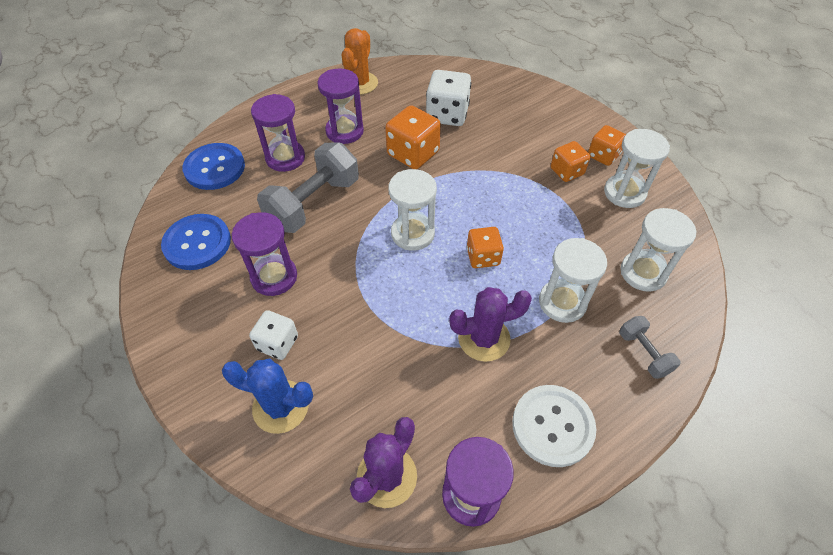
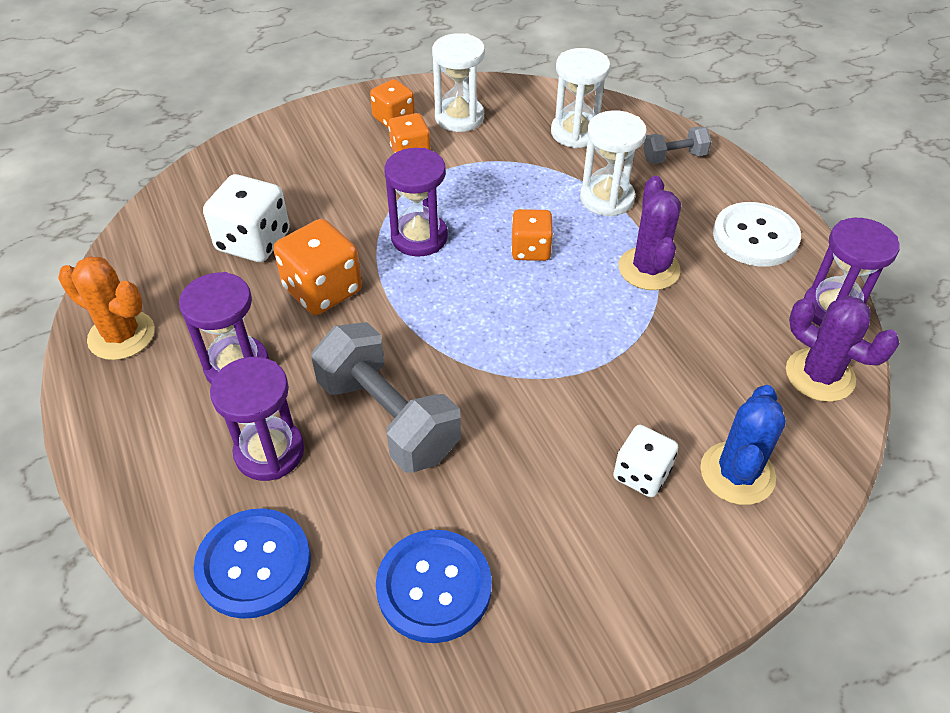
camera: 80 degrees left, 5 degrees down
purple hourglass [232,212,297,296] -> purple hourglass moved to [384,148,448,257]
white hourglass [389,169,437,251] -> none

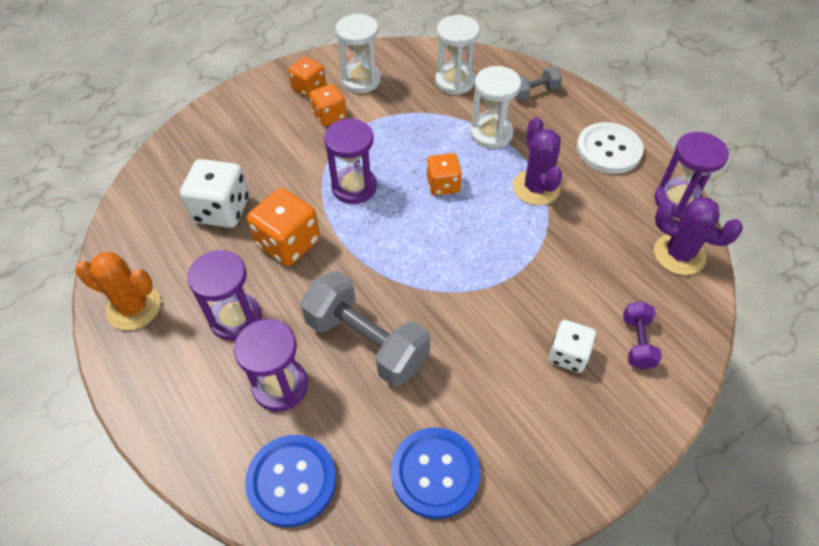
camera: 10 degrees left, 5 degrees up
blue cactus [700,385,786,505] -> purple dumbbell [623,301,662,370]

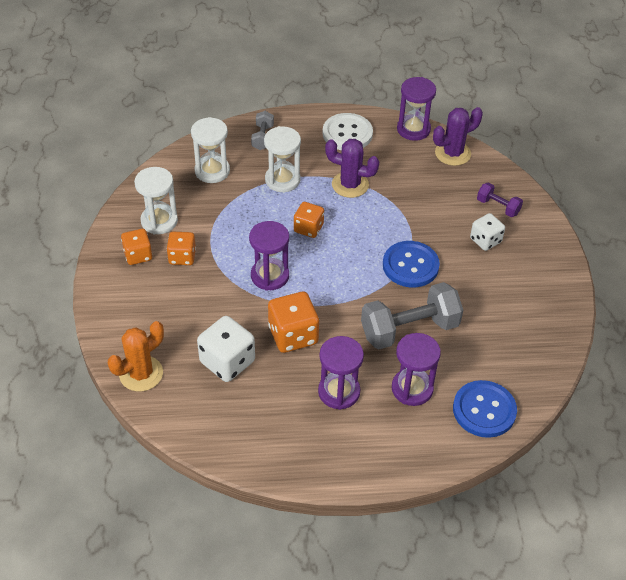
camera: 60 degrees left, 5 degrees down
orange cactus [75,252,161,330] -> orange cactus moved to [108,321,164,392]
blue button [391,427,481,519] -> blue button moved to [383,241,440,288]

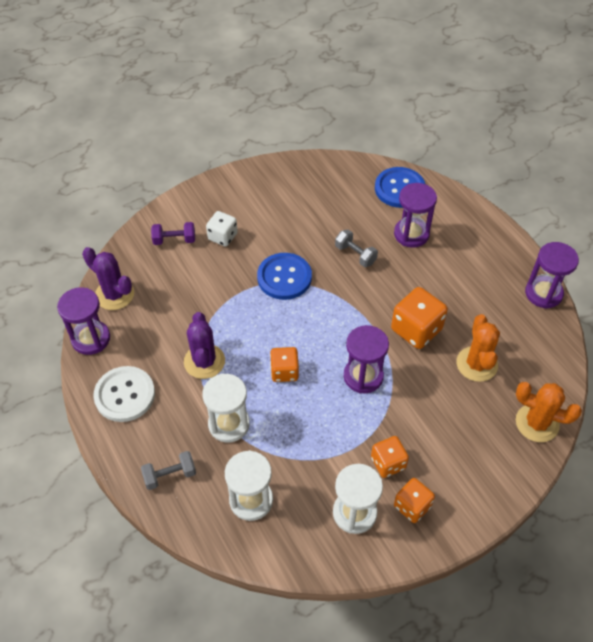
camera: 115 degrees left, 5 degrees up
white dice [197,316,255,382] -> orange cactus [456,314,500,382]
purple hourglass [318,336,364,410] -> purple hourglass moved to [525,242,579,309]
grey dumbbell [361,282,463,349] -> grey dumbbell [335,229,378,267], size x0.50
purple dumbbell [477,182,523,217] -> purple dumbbell turned 75 degrees clockwise [151,222,195,245]

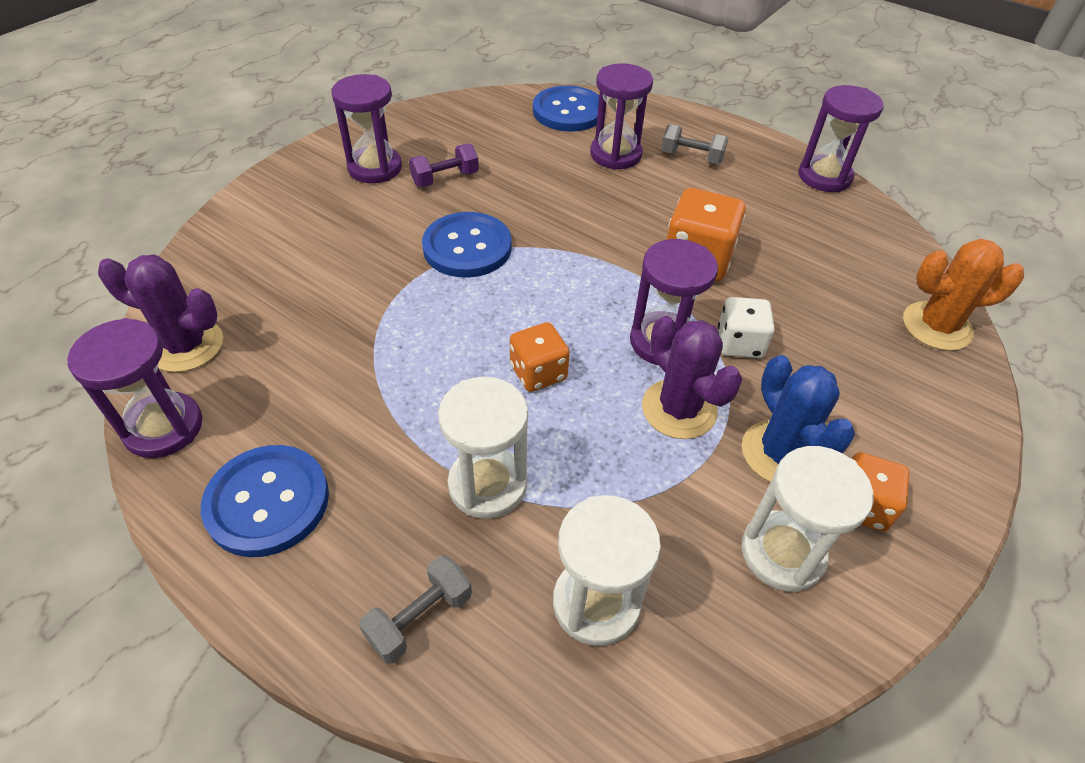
camera: 25 degrees left, 5 degrees down
white button [93,366,155,422] -> blue button [201,445,329,557]
purple dumbbell [151,222,195,245] -> purple dumbbell moved to [409,144,479,187]
purple cactus [184,312,225,379] -> purple cactus moved to [642,316,742,439]
white dice [206,211,238,247] -> white dice moved to [718,297,775,358]
grey dumbbell [335,229,378,267] -> grey dumbbell moved to [661,124,728,164]
orange dice [371,436,409,478] -> blue cactus [742,355,855,482]
orange cactus [456,314,500,382] -> none
none -> purple hourglass [331,74,402,183]

